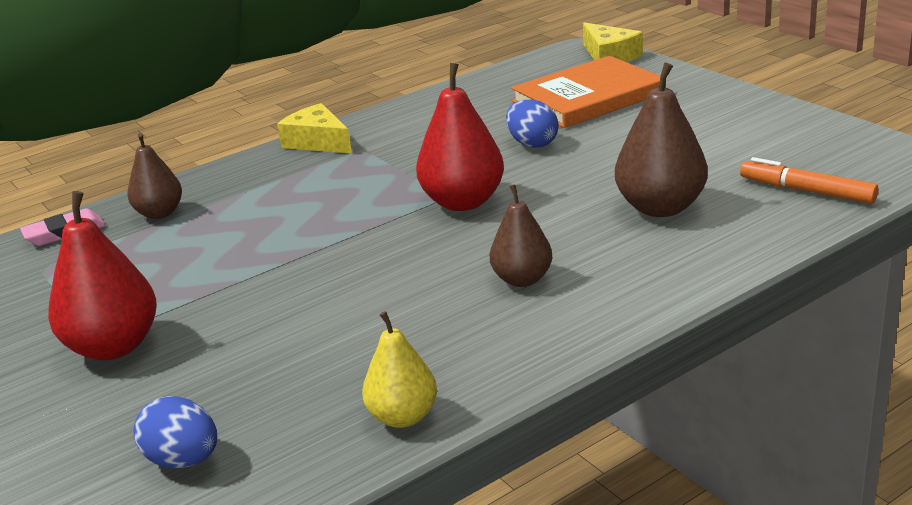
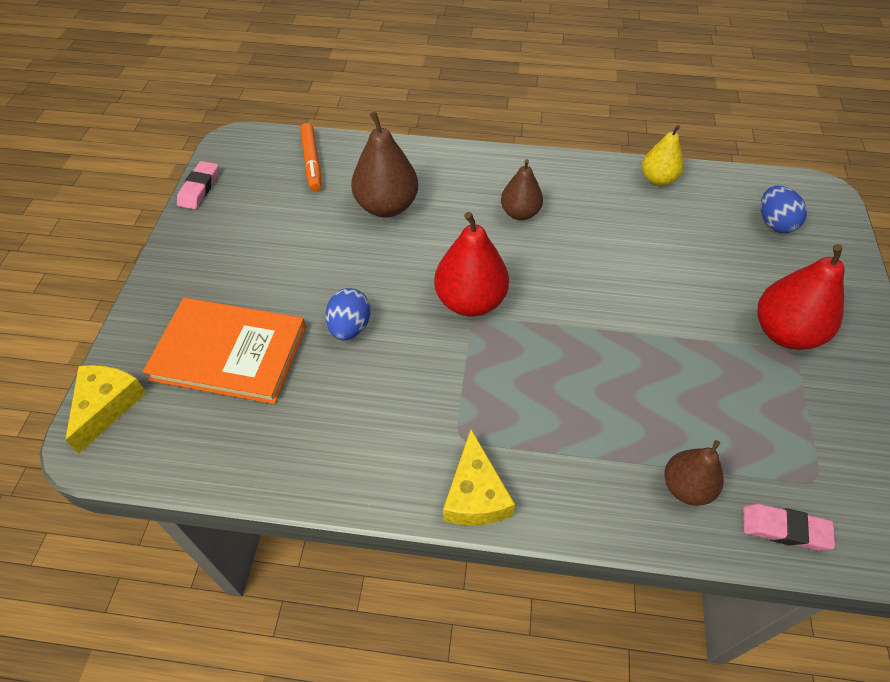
camera: 140 degrees left, 25 degrees up
none -> pink eraser [177,161,219,209]

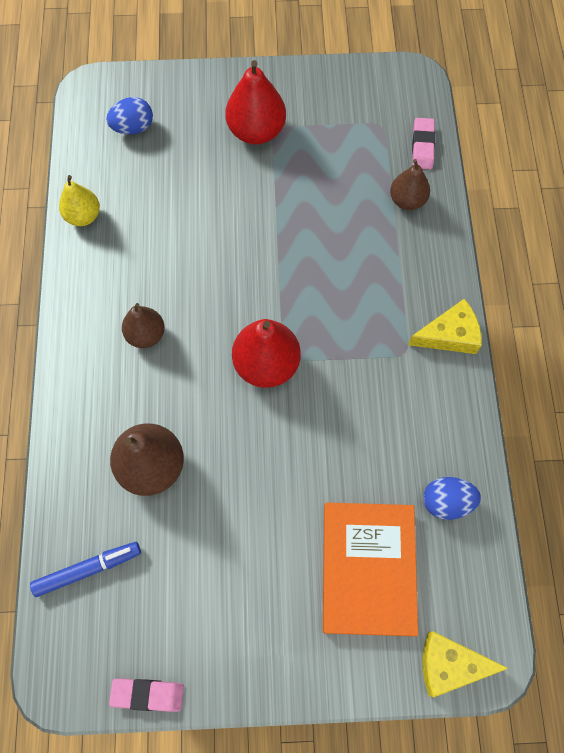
camera: 100 degrees left, 15 degrees up
orange marker [300,123,321,191] -> blue marker [30,542,141,597]
blue egg [325,288,371,340] -> blue egg moved to [423,477,481,520]

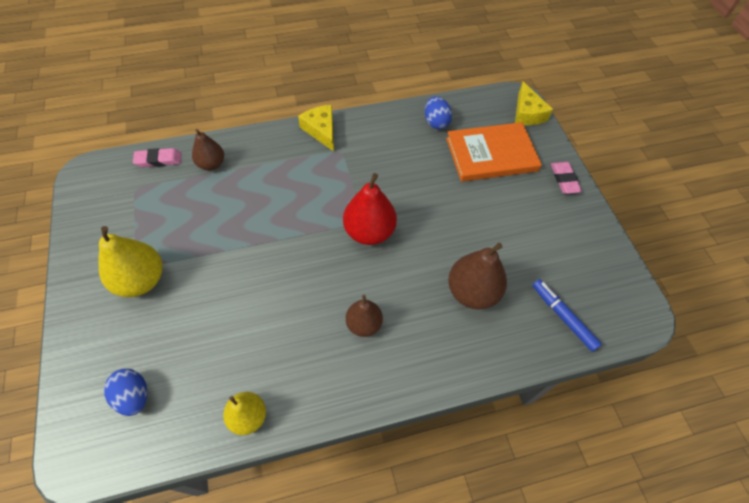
camera: 105 degrees left, 10 degrees down
pink eraser [109,678,184,712] -> pink eraser moved to [551,162,582,194]
red pear [225,60,286,145] -> yellow pear [98,226,162,297]

